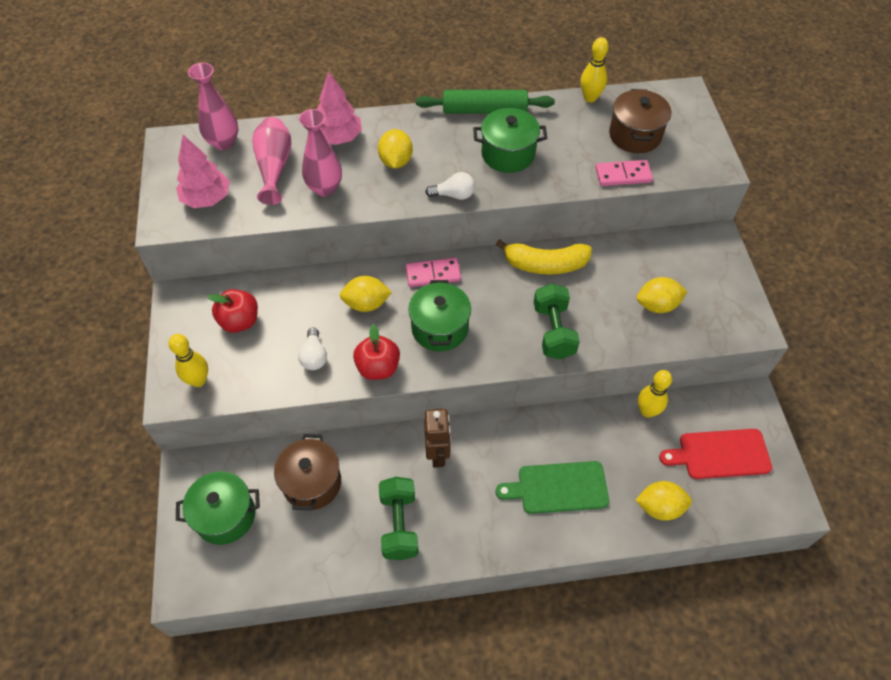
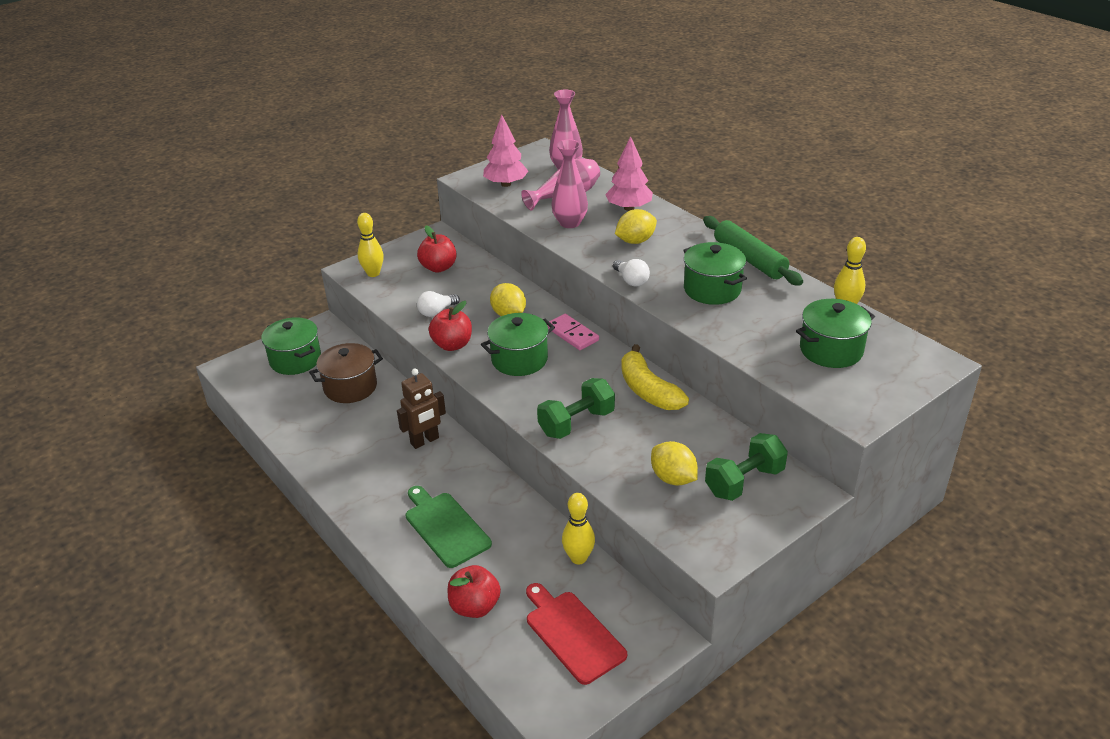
camera: 60 degrees right, 20 degrees down
green dumbbell [379,477,419,560] -> green dumbbell moved to [705,433,788,501]
pink domino [595,160,653,186] -> none
brown pot [609,89,671,153] -> green pot [796,299,875,368]
yellow lemon [636,481,692,521] -> red apple [448,565,501,618]

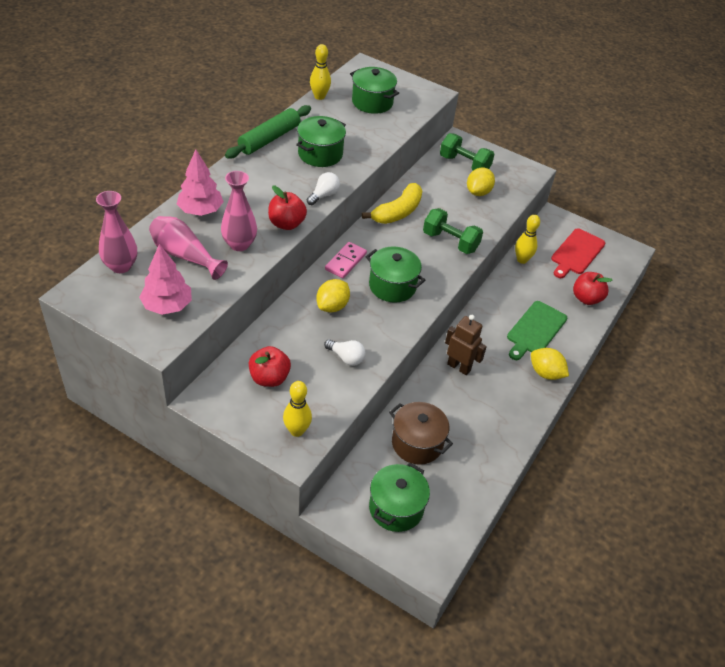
camera: 115 degrees left, 10 degrees up
red apple [429,301,472,351] -> red apple moved to [268,185,307,230]
yellow lemon [615,209,657,244] -> yellow lemon moved to [531,348,569,380]

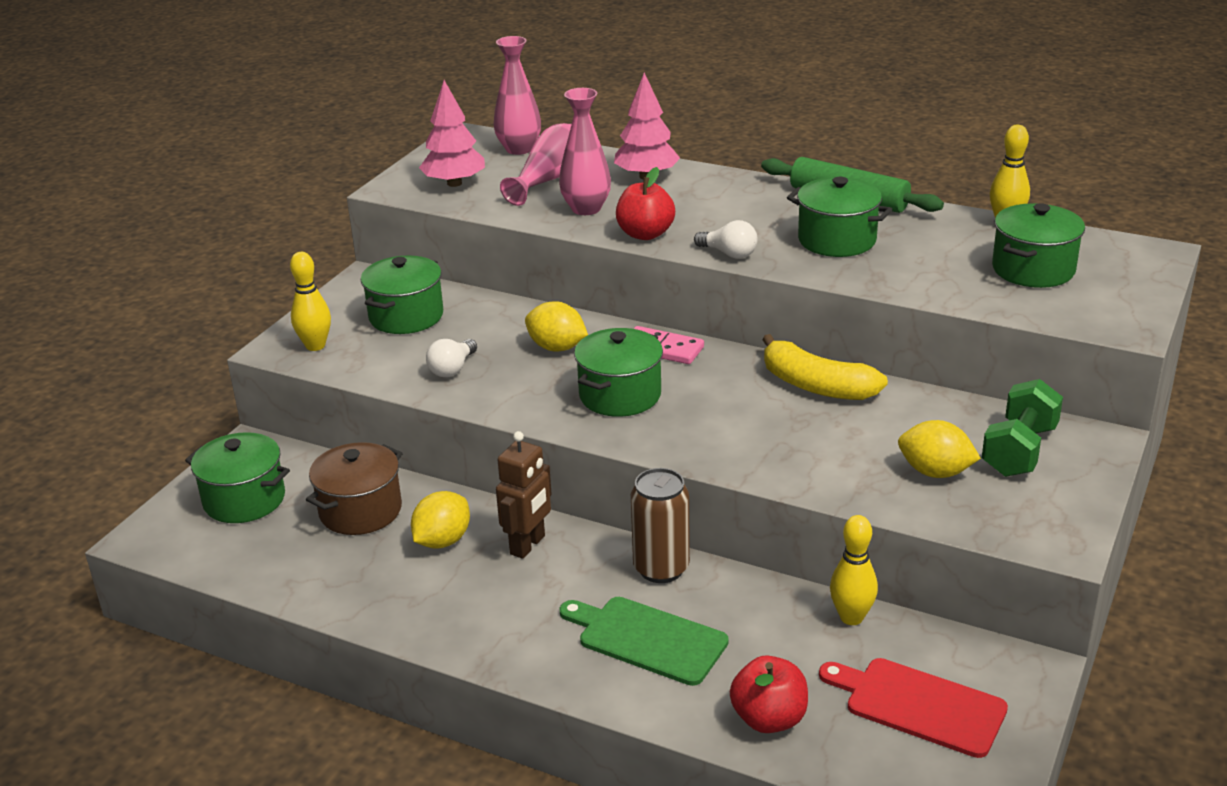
camera: 90 degrees right, 15 degrees down
red apple [249,346,291,387] -> green pot [361,255,443,334]
green dumbbell [423,208,483,254] -> none
yellow lemon [531,348,569,380] -> yellow lemon moved to [411,491,470,549]
none -> brown can [631,468,690,583]

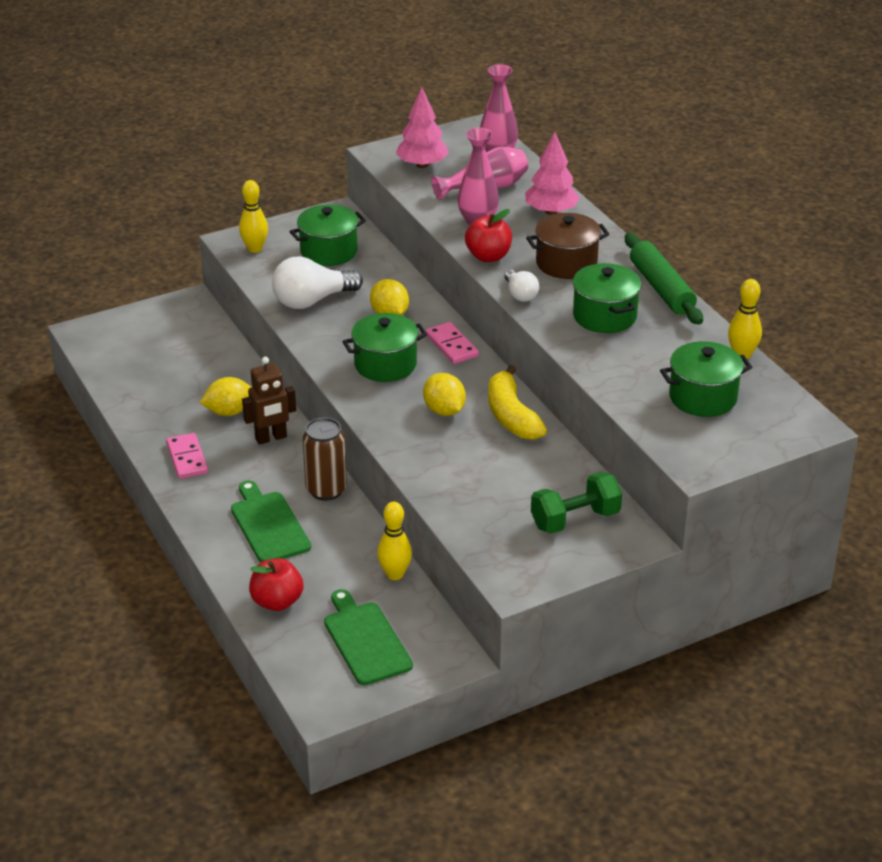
camera: 35 degrees right, 5 degrees up
green pot [185,432,290,523] -> none
brown pot [306,442,402,535] -> brown pot moved to [526,213,610,279]
white light bulb [426,339,477,377] -> white light bulb [272,256,363,309], size x1.81
red cutting board [819,658,1008,758] -> green cutting board [324,589,413,685]
yellow lemon [898,420,981,478] -> yellow lemon moved to [423,373,466,416]
none -> pink domino [166,433,208,479]

